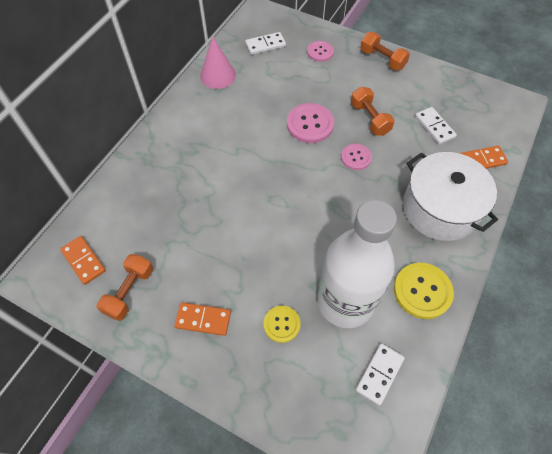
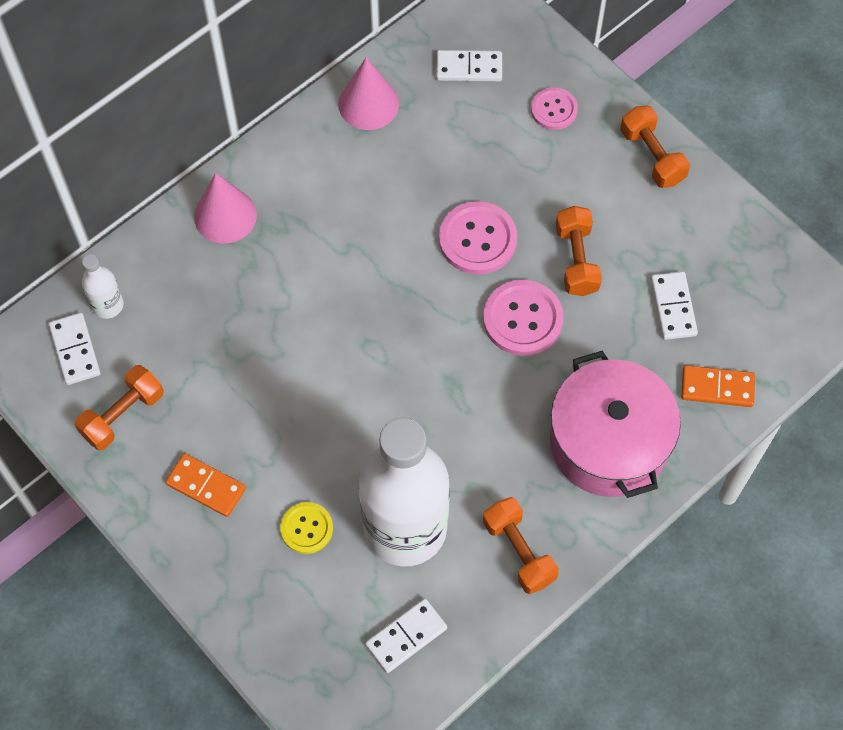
camera: 20 degrees right, 5 degrees up
orange domino [60,236,106,285] -> white domino [49,313,101,385]
pink button [341,144,372,170] -> pink button [483,280,563,356], size x1.61
yellow button [394,263,454,319] -> orange dumbbell [483,497,559,594]
white pot [403,152,498,241] -> pink pot [550,351,681,498]
none -> white bottle [82,254,124,319]
none -> pink cone [194,173,257,244]

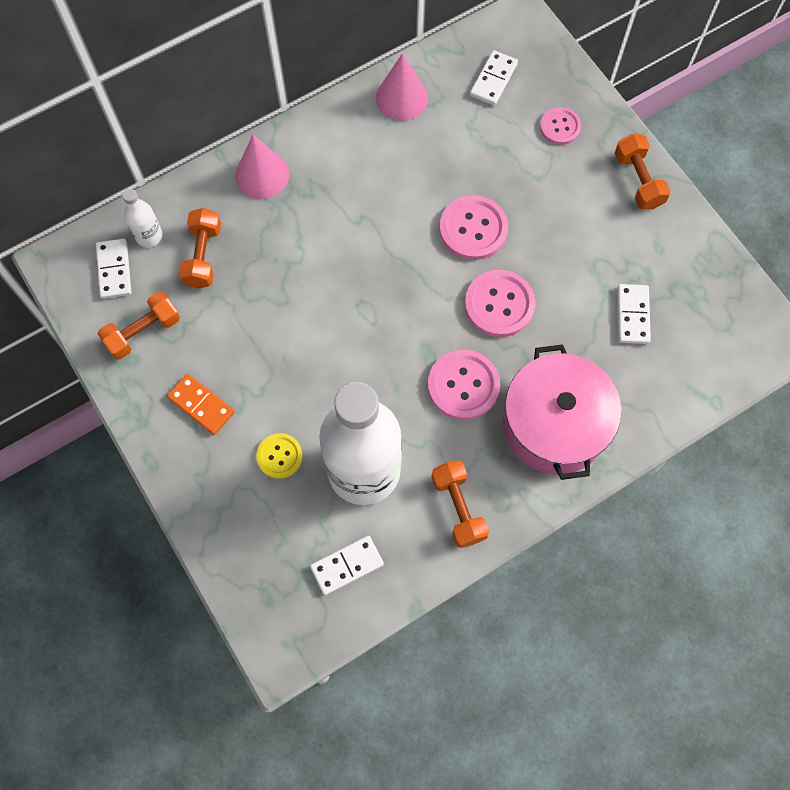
camera: 10 degrees right, 5 degrees up
white domino [436,50,502,81] -> white domino turned 75 degrees counterclockwise [470,50,518,106]
orange dumbbell [556,206,602,296] -> orange dumbbell moved to [179,208,221,288]
orange domino [681,365,755,407] -> none
none -> pink button [428,350,500,420]

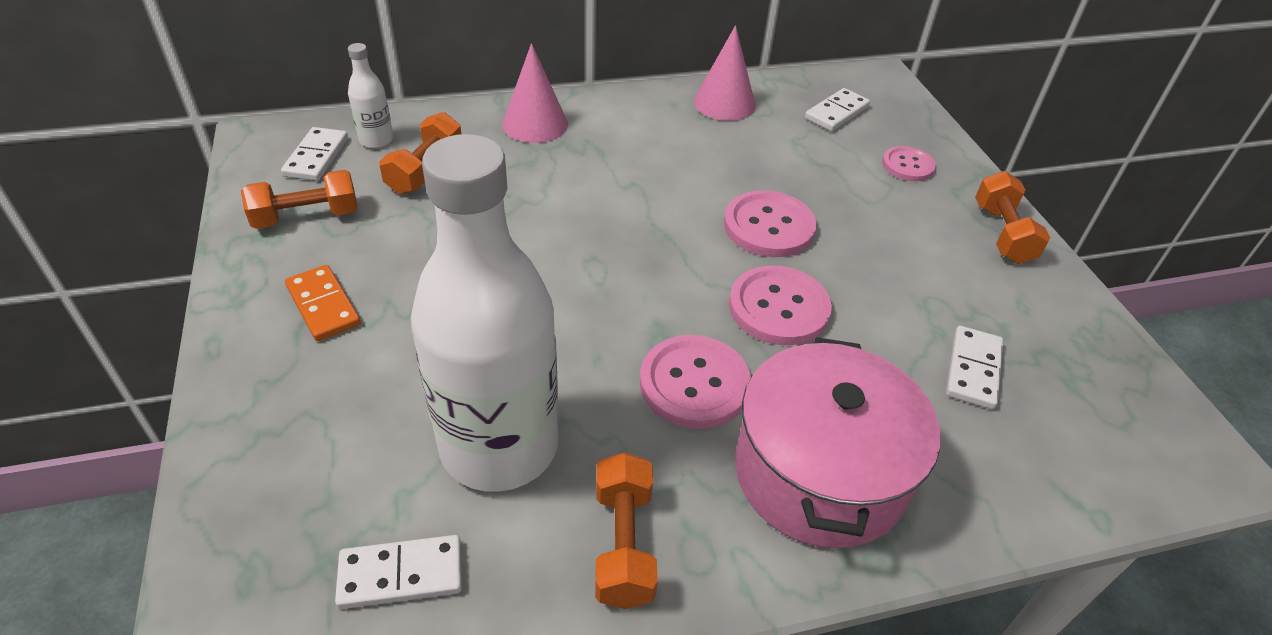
camera: 15 degrees right, 25 degrees down
yellow button [256,433,302,479] -> none

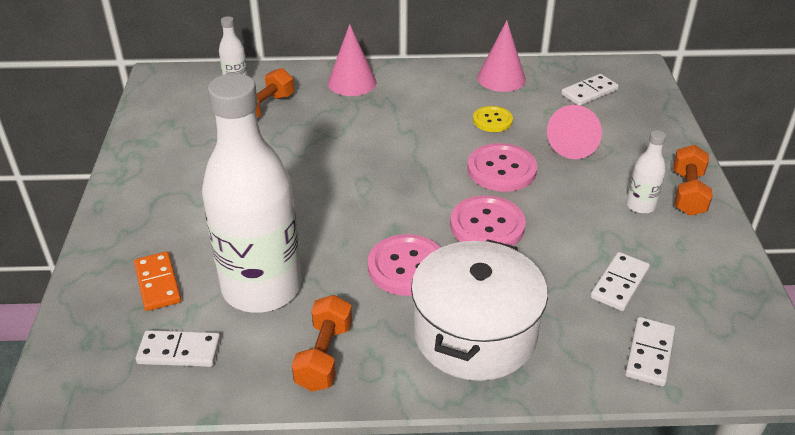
camera: 15 degrees right, 5 degrees down
orange dumbbell [241,170,358,229] -> none
white domino [281,127,348,181] -> white domino moved to [625,317,675,387]
orange domino [285,265,361,341] -> orange domino moved to [134,251,181,311]
pink pot [735,337,941,548] -> white pot [411,239,548,381]
pink button [882,146,936,181] -> none
none -> yellow button [473,106,513,132]
none -> pink cone [547,105,602,159]
none -> white bottle [626,130,666,214]

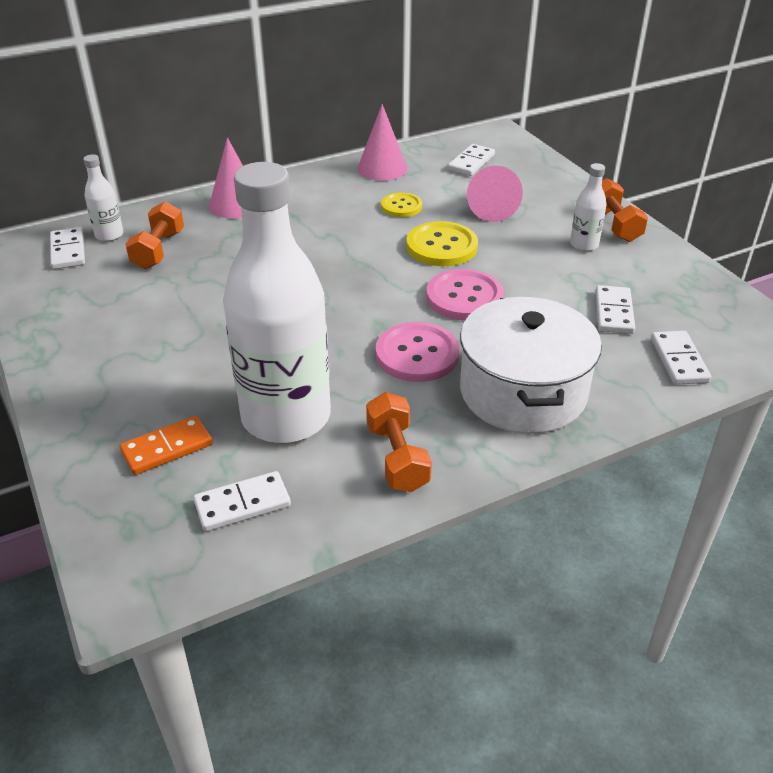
camera: 25 degrees left, 0 degrees up
orange domino [134,251,181,311] -> orange domino turned 75 degrees counterclockwise [120,415,213,475]
pink button [467,143,537,192] -> yellow button [406,221,478,266]
none -> white domino [50,227,85,269]

